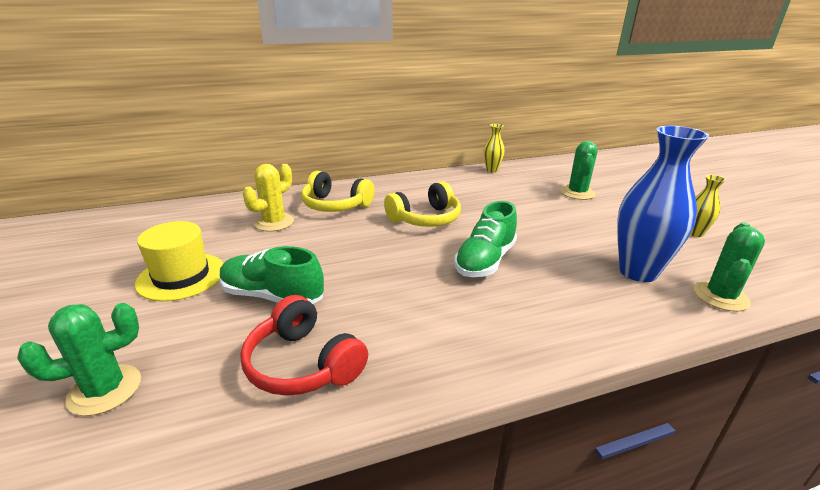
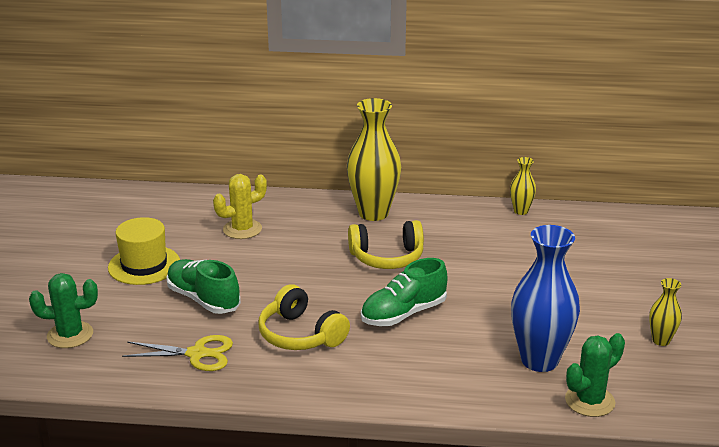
camera: 25 degrees right, 0 degrees up
red headphones [240,295,368,396] -> yellow scissors [122,335,233,371]
yellow headphones [301,171,374,212] -> yellow headphones moved to [259,284,350,350]
green cactus [560,141,598,200] -> none
none -> yellow vase [347,98,401,221]

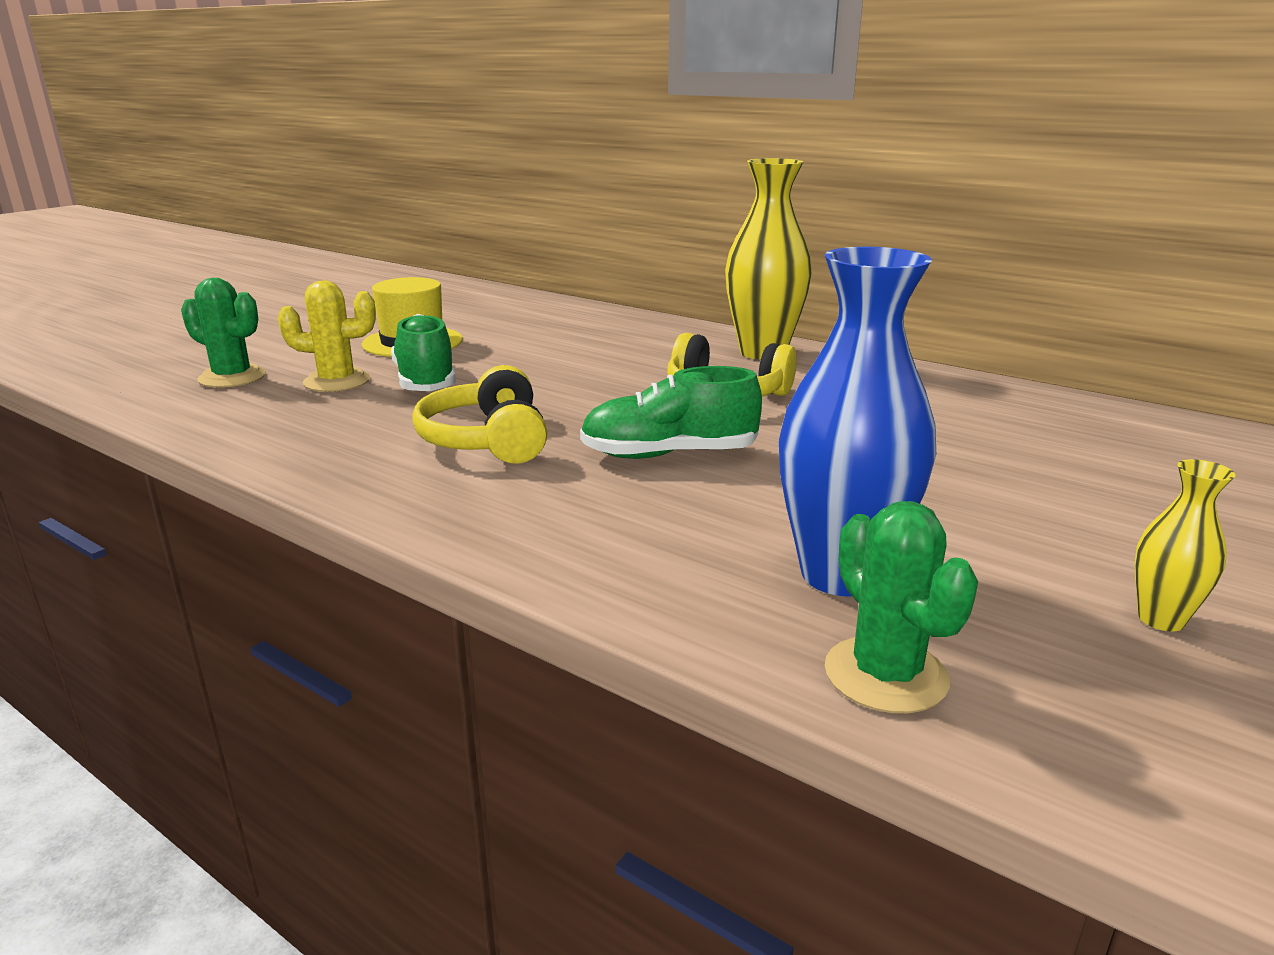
camera: 30 degrees right, 5 degrees down
yellow scissors [122,335,233,371] -> none
yellow cactus [213,174,267,239] -> yellow cactus moved to [278,280,376,392]
yellow vase [510,157,536,215] -> none
green cactus [565,333,625,417] -> green cactus turned 75 degrees clockwise [825,501,978,713]

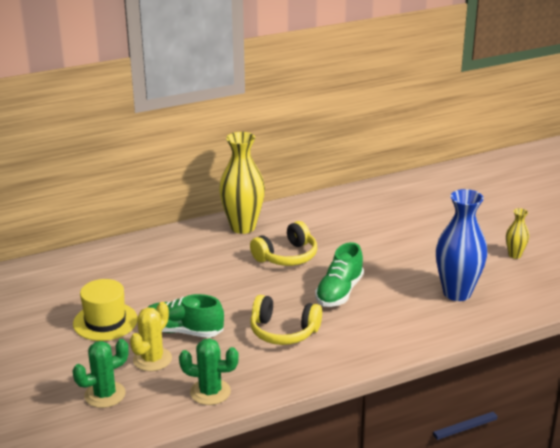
camera: 60 degrees left, 5 degrees up
green cactus [825,501,978,713] -> green cactus moved to [179,338,239,405]

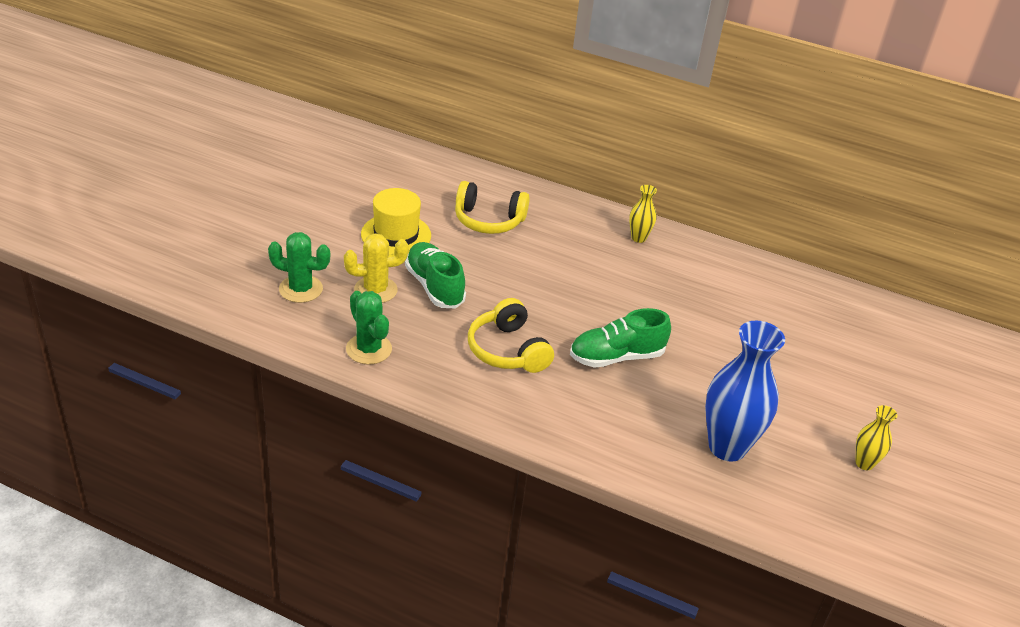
camera: 45 degrees right, 10 degrees up
yellow vase [219,132,265,234] -> yellow vase [629,185,657,243], size x0.48
yellow headphones [250,221,317,266] -> yellow headphones moved to [455,181,530,234]

